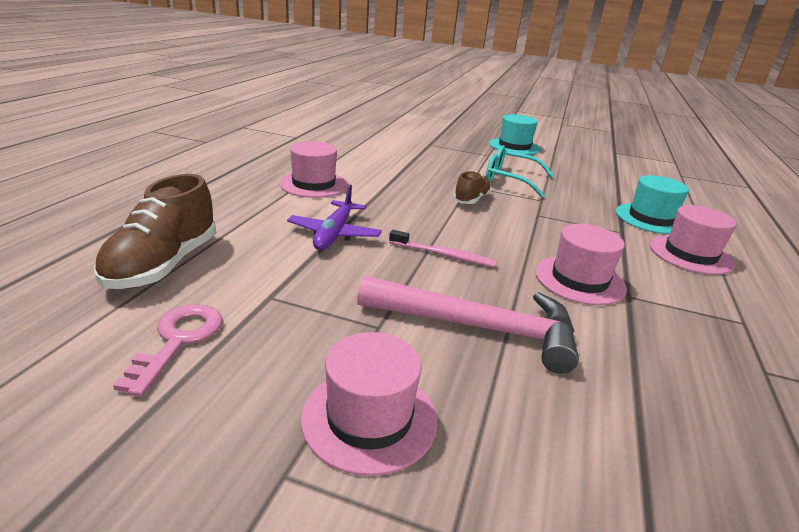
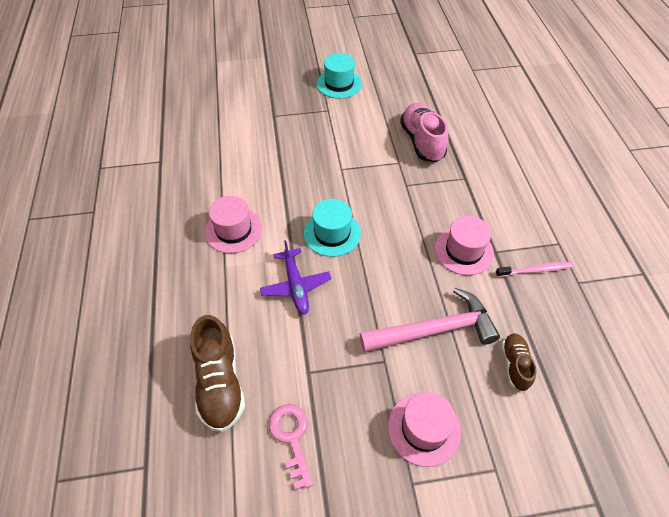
camera: 25 degrees left, 25 degrees up
pink toothbrush [389,230,497,267] -> pink toothbrush moved to [495,262,572,277]
brown shoe [453,171,492,204] -> brown shoe moved to [501,333,537,391]
turquoise glasses [486,145,554,198] -> none
turquoise hat [616,175,689,234] -> turquoise hat moved to [304,199,361,257]
pink hat [650,205,737,275] -> none
none -> pink shoe [400,103,448,162]

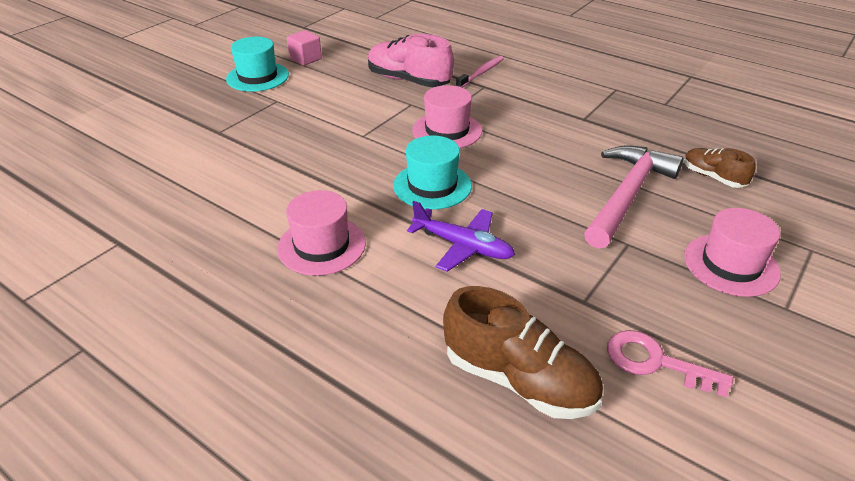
camera: 45 degrees left, 15 degrees down
pink hat [435,216,494,275] -> pink hat moved to [412,85,482,148]
pink toothbrush [495,262,572,277] -> pink toothbrush moved to [456,56,504,88]
none -> pink cube [287,30,322,66]

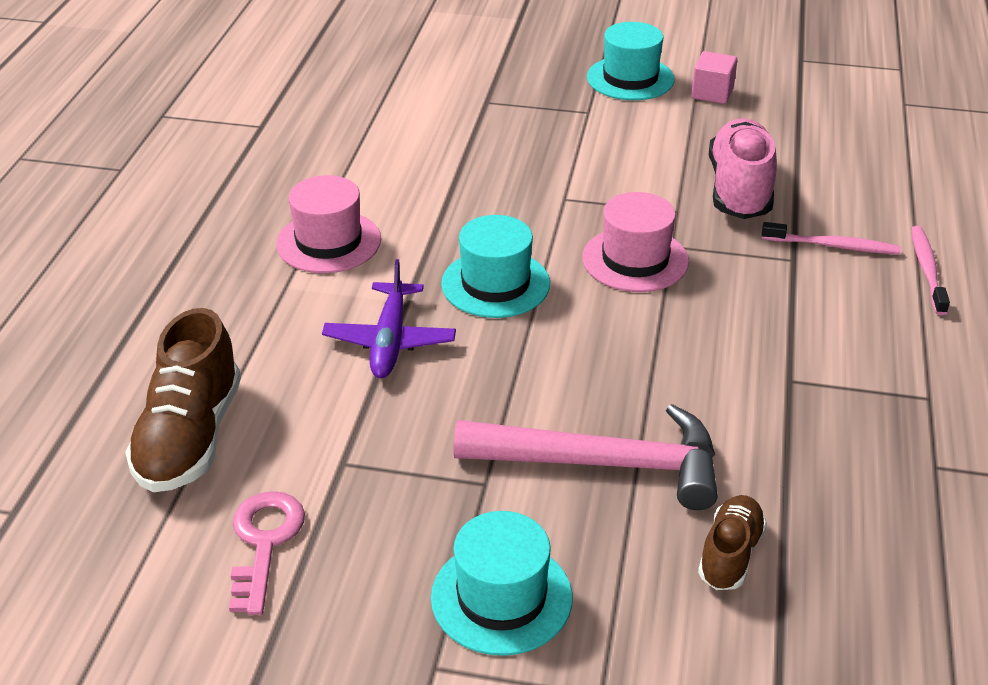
camera: 65 degrees right, 0 degrees up
pink hat [684,208,781,297] -> turquoise hat [431,511,573,656]
none -> pink toothbrush [911,226,950,315]

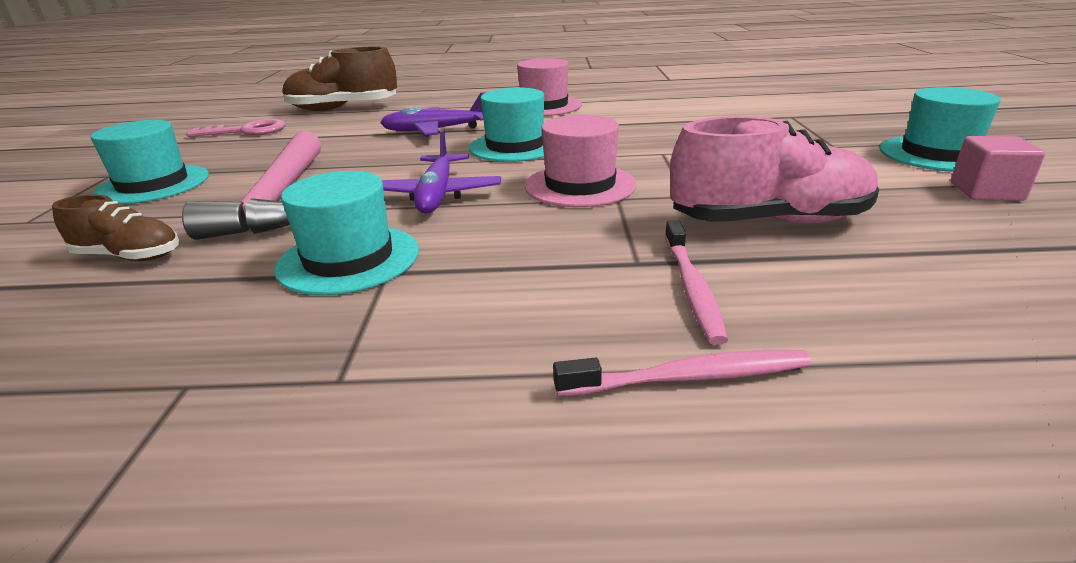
camera: 80 degrees right, 10 degrees down
none -> turquoise hat [274,171,419,295]
none -> purple plane [382,129,501,214]

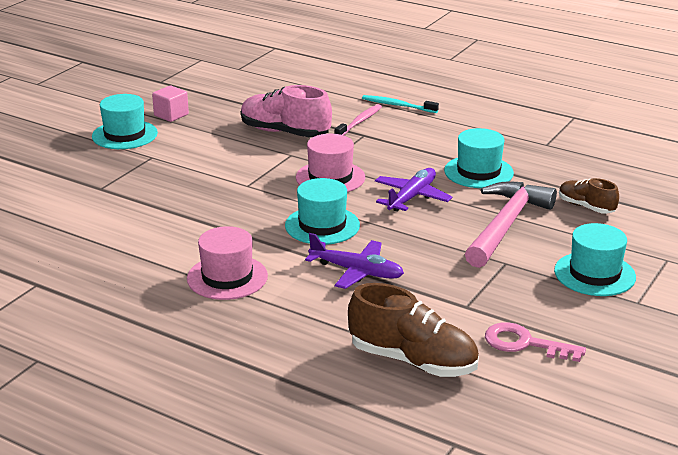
camera: 150 degrees left, 0 degrees up
pink toothbrush [553,350,811,396] -> turquoise toothbrush [362,95,439,113]

